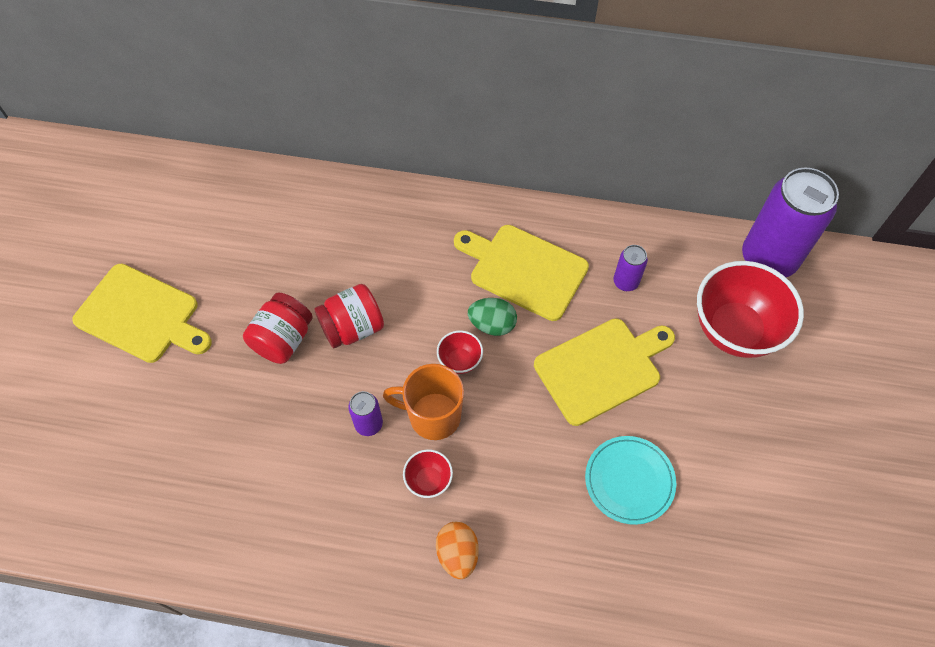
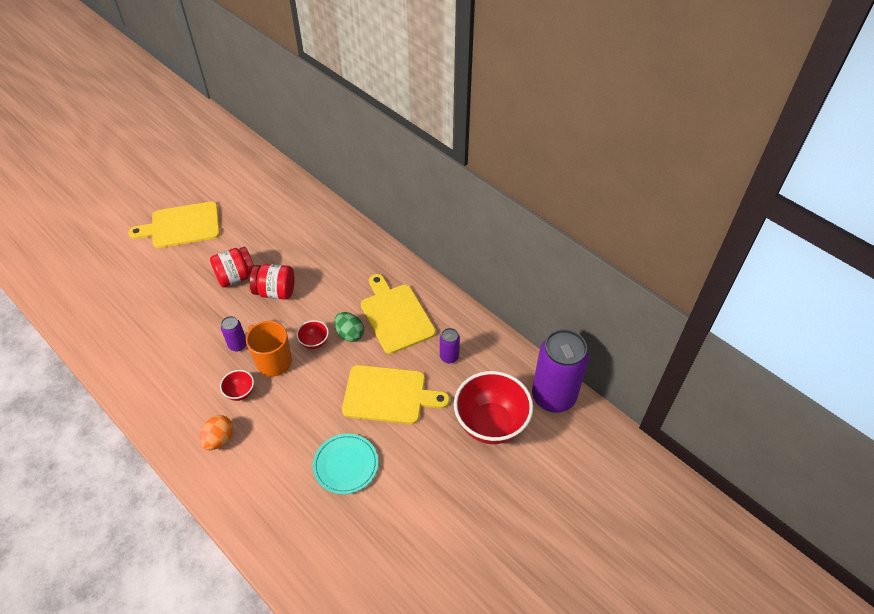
camera: 35 degrees right, 10 degrees down
yellow cutting board [72,264,212,363] -> yellow cutting board turned 105 degrees clockwise [128,201,220,248]

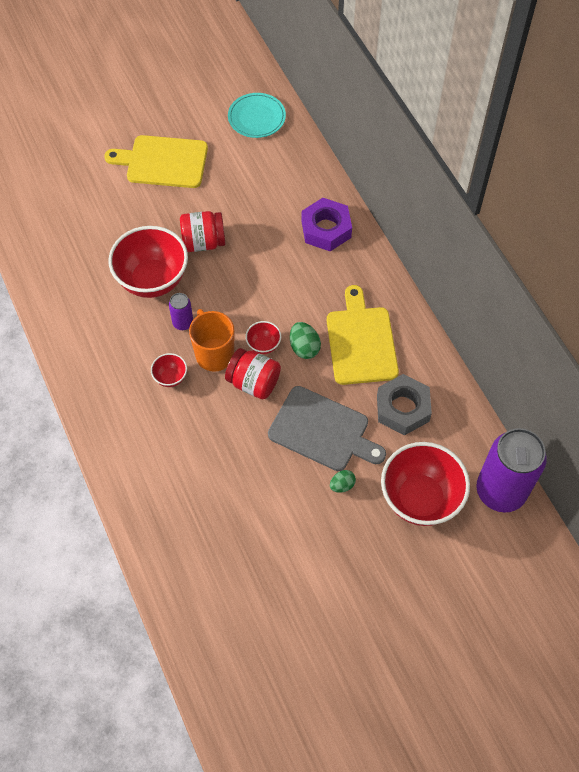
camera: 20 degrees right, 10 degrees up
orange egg [200,415,233,450] -> none
red jar [250,264,295,300] -> red jar moved to [225,348,281,399]
turquoise plate [313,434,378,494] -> turquoise plate moved to [228,93,286,138]
yellow cutting board [342,365,450,424] -> grey cutting board [268,386,386,471]
purple can [440,328,460,363] -> grey nut [377,374,432,435]
none -> red bowl [108,226,188,298]
none -> purple nut [301,198,352,251]
none -> green egg [330,470,356,493]

